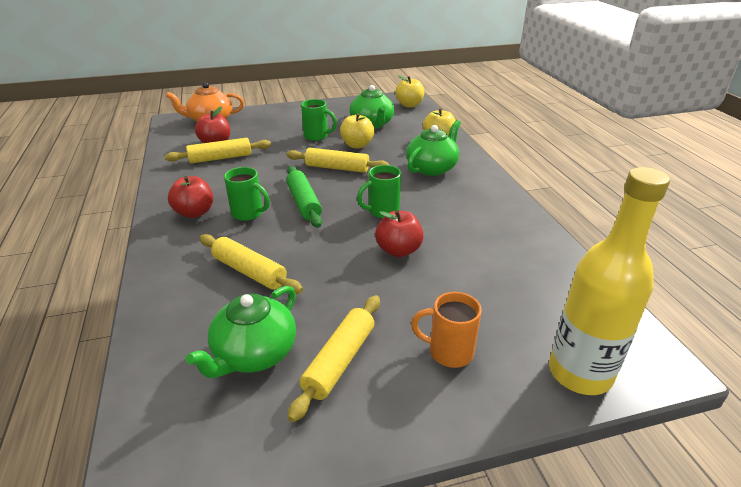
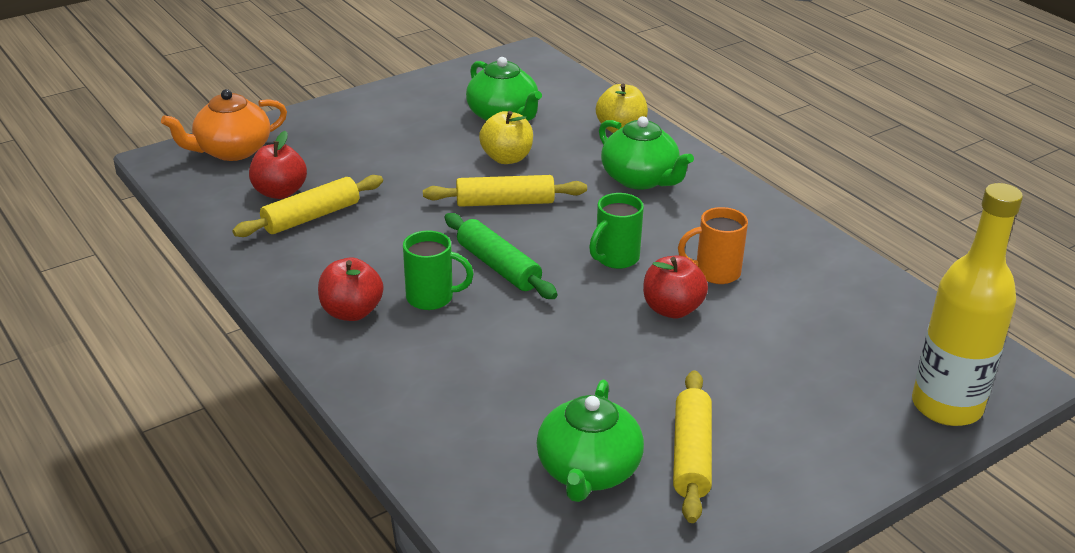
camera: 20 degrees left, 0 degrees up
yellow rolling pin [200,234,303,294] -> none
green mug [301,99,337,141] -> none
yellow apple [395,75,424,108] -> none
green teapot [406,120,461,176] -> green teapot turned 120 degrees clockwise [599,116,694,190]
orange mug [411,292,482,368] -> orange mug moved to [678,207,748,284]

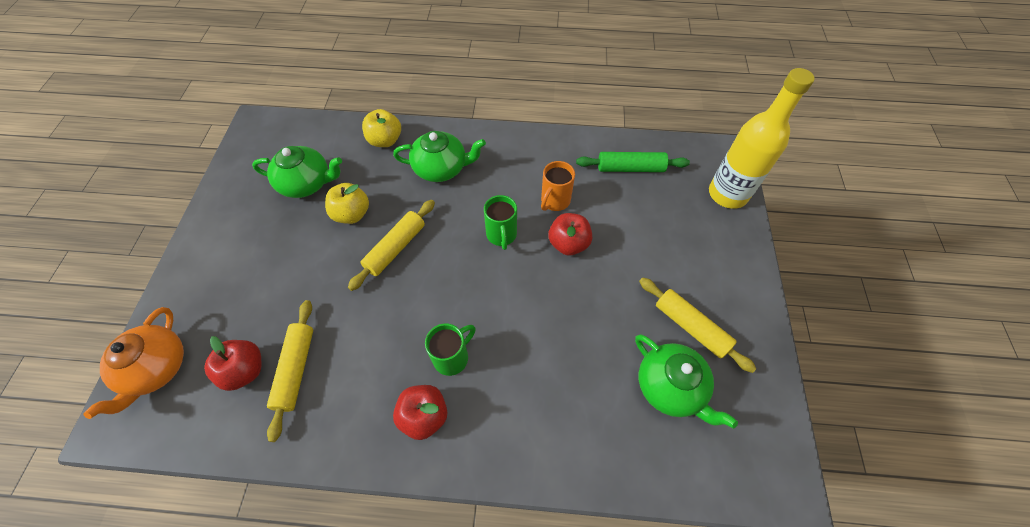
camera: 50 degrees left, 25 degrees up
green rolling pin [445,213,558,299] -> green rolling pin moved to [576,152,690,172]

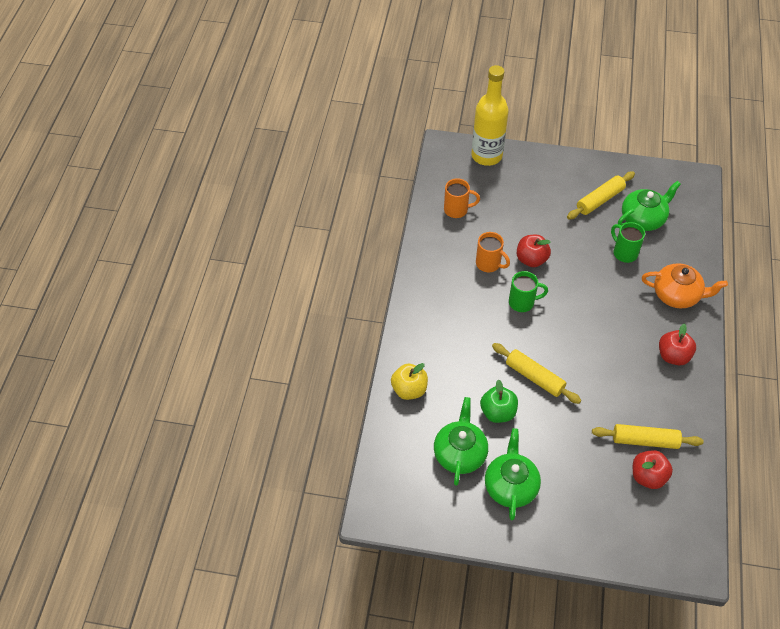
camera: 85 degrees left, 5 degrees down
orange teapot [83,307,184,419] -> orange teapot moved to [642,263,728,308]
yellow apple [325,183,369,224] -> green apple [480,379,518,423]
green teapot [393,131,486,182] -> green teapot moved to [485,428,541,520]
green mug [425,324,476,376] -> green mug moved to [611,222,645,263]
green rolling pin [576,152,690,172] -> orange mug [444,178,480,218]

